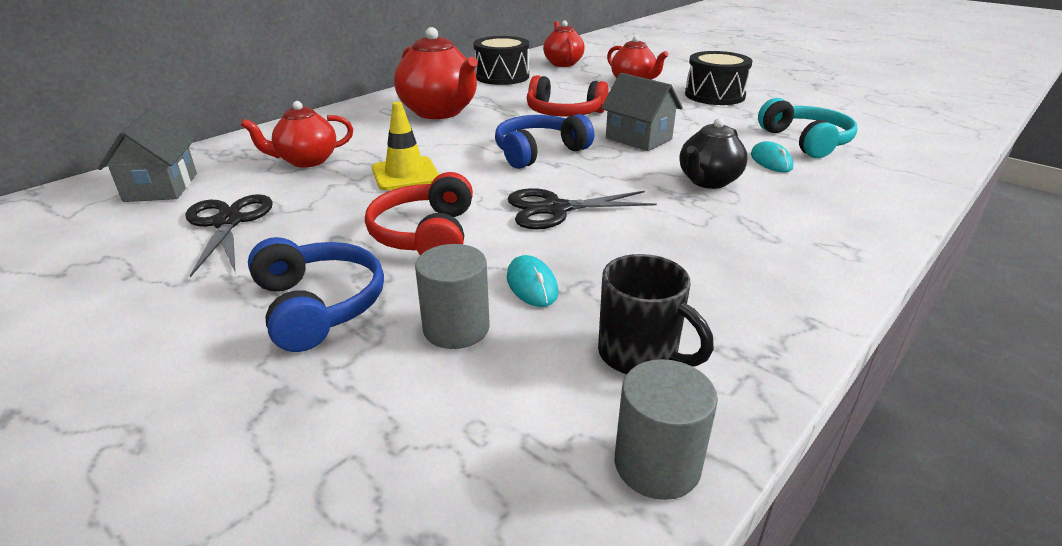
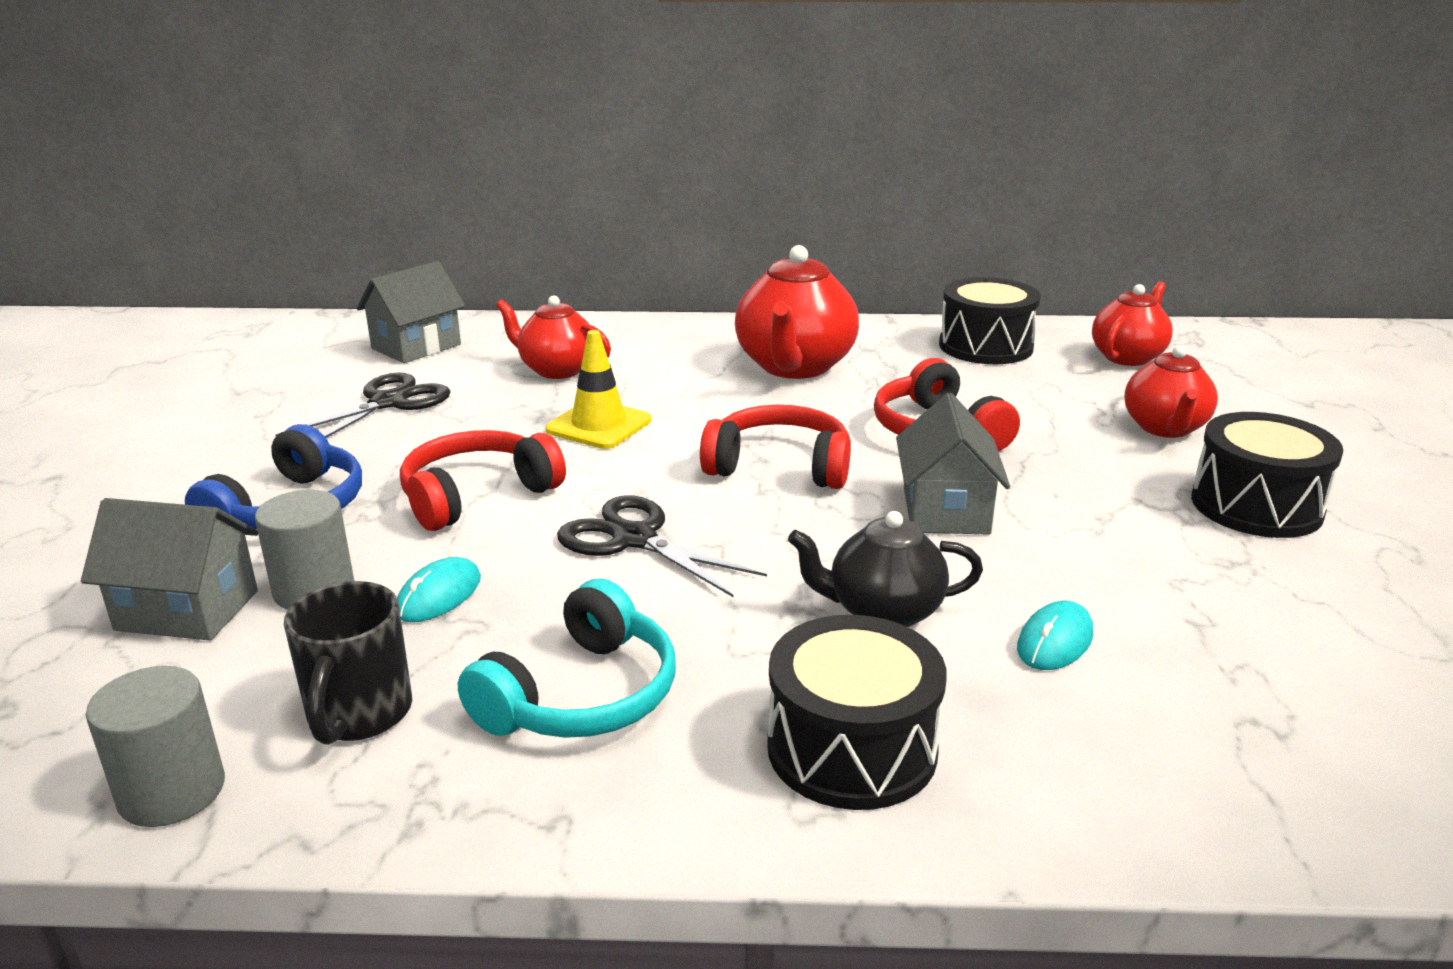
camera: 50 degrees right, 5 degrees down
blue headphones [495,114,594,169] -> red headphones [700,405,851,489]
turquoise headphones [758,98,858,158] -> turquoise headphones moved to [458,578,676,738]
none -> grey house [81,498,258,641]
none -> black drum [767,615,947,810]

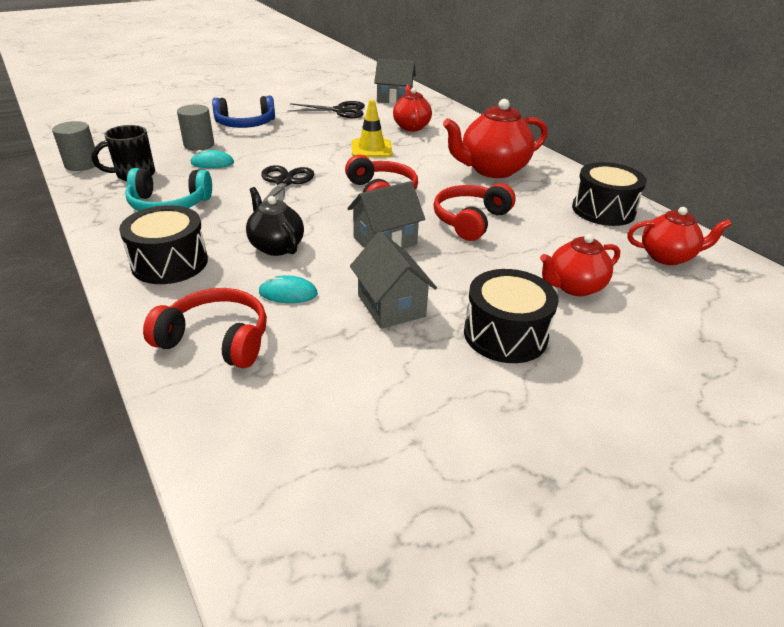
camera: 55 degrees right, 10 degrees up
grey house [81,498,258,641] -> grey house moved to [350,232,437,329]
red headphones [400,430,566,531] -> red headphones moved to [143,288,267,368]

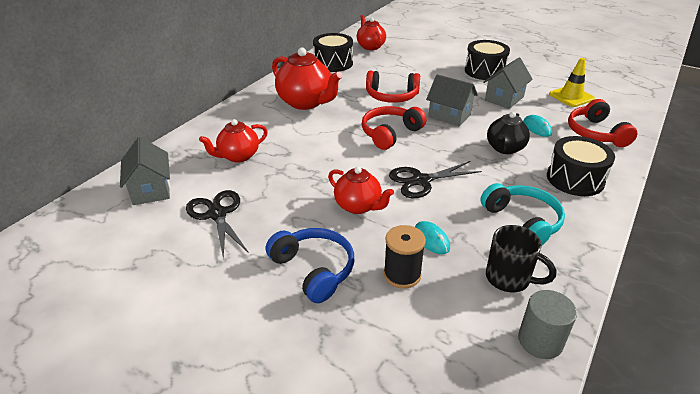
camera: 115 degrees left, 0 degrees up
grey cylinder [177,104,214,151] -> black spool [384,225,426,289]
yellow traffic cone [352,100,392,157] -> yellow traffic cone moved to [549,58,595,107]
red teapot [540,234,620,296] -> red teapot moved to [328,167,394,214]

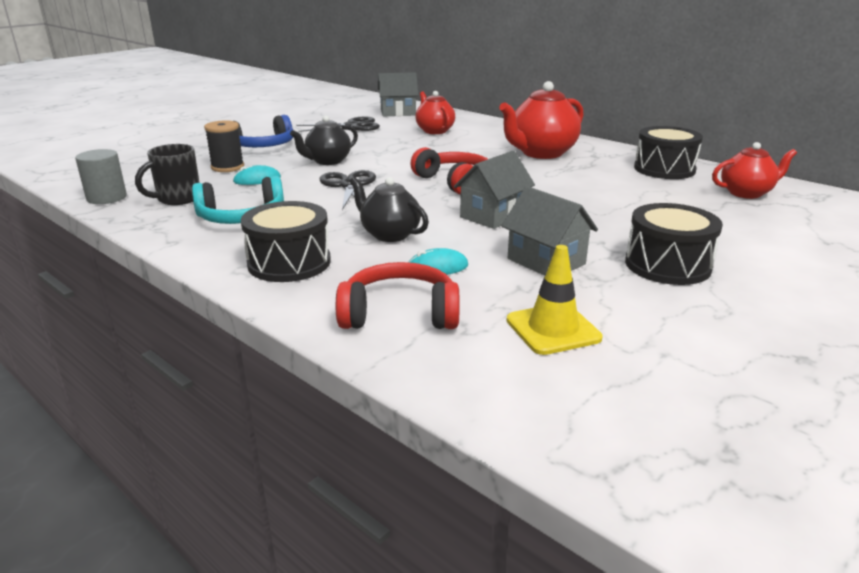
camera: 100 degrees right, 10 degrees down
red teapot [328,167,394,214] -> black teapot [290,115,358,165]
red headphones [366,71,420,103] -> none

